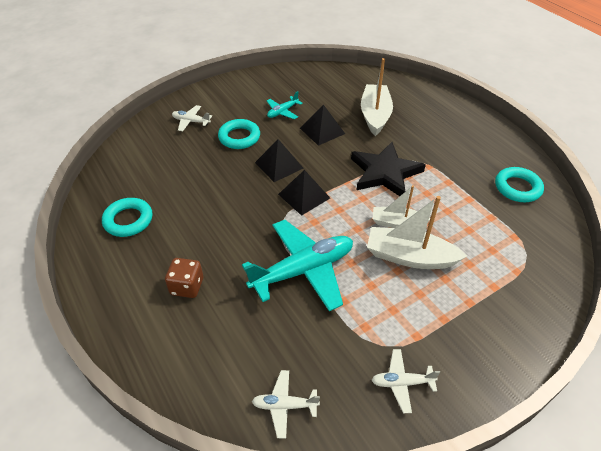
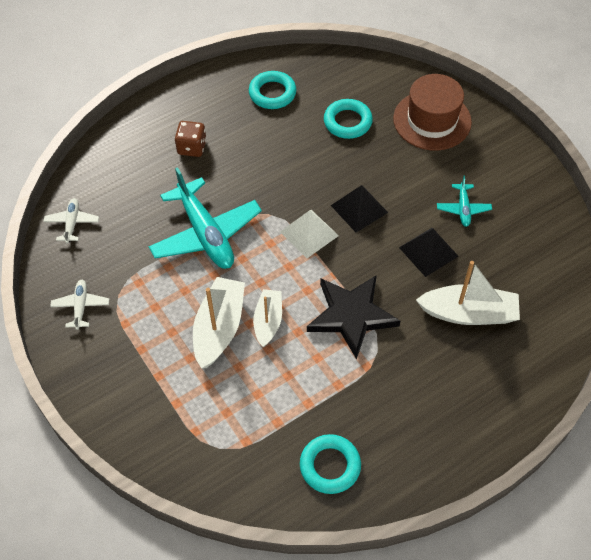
camera: 90 degrees right, 10 degrees up
white plane [172,105,212,131] -> brown hat [393,74,472,150]
turquoise ring [218,119,260,149] -> turquoise ring moved to [324,99,373,139]
turquoise plane [267,91,303,119] -> turquoise plane turned 135 degrees counterclockwise [437,176,492,227]
black pyramid [278,170,330,216] -> white pyramid [280,210,339,258]

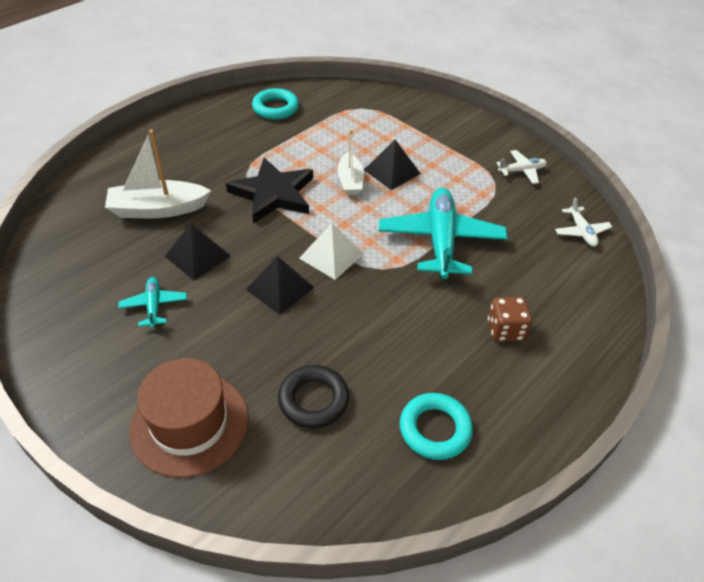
camera: 165 degrees right, 10 degrees down
white plane [50,280,109,330] -> white plane turned 90 degrees counterclockwise [496,150,547,184]
turquoise plane [148,167,262,269] -> turquoise plane turned 45 degrees clockwise [379,188,508,279]
white boat [193,277,245,368] -> black pyramid [364,140,421,190]
turquoise ring [324,99,373,139] -> black ring [278,365,349,428]

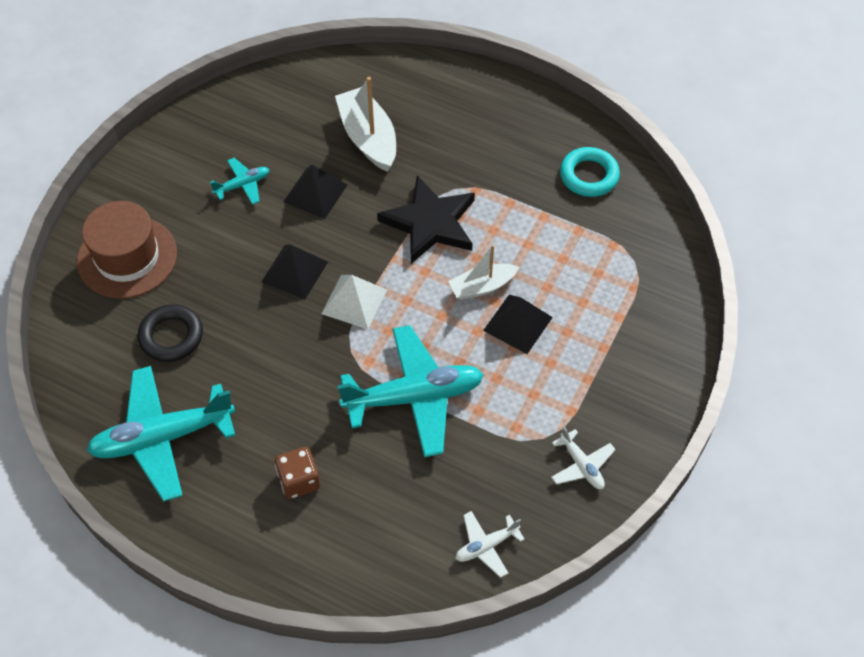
camera: 75 degrees right, 10 degrees up
turquoise ring [400,393,473,460] -> turquoise plane [86,366,236,502]

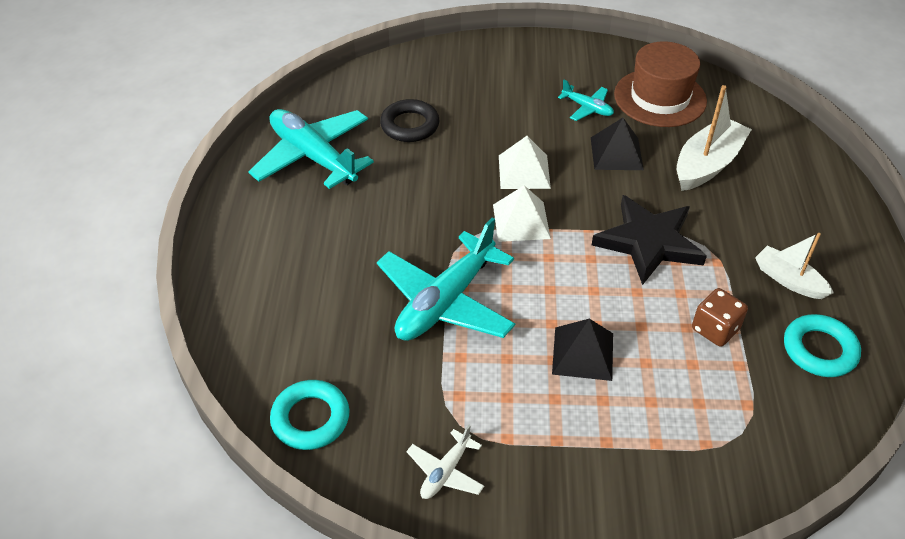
camera: 65 degrees right, 10 degrees down
brown hat [77,201,177,299] -> brown hat moved to [614,41,707,127]
black pyramid [261,244,328,299] -> white pyramid [499,136,551,189]
brown dice [275,447,320,499] -> brown dice moved to [692,288,748,347]
turquoise plane [338,325,484,458] -> turquoise plane turned 75 degrees clockwise [377,218,515,341]
white boat [448,245,519,300] -> white boat moved to [755,233,834,299]
white plane [456,511,525,578] -> turquoise ring [270,380,349,450]

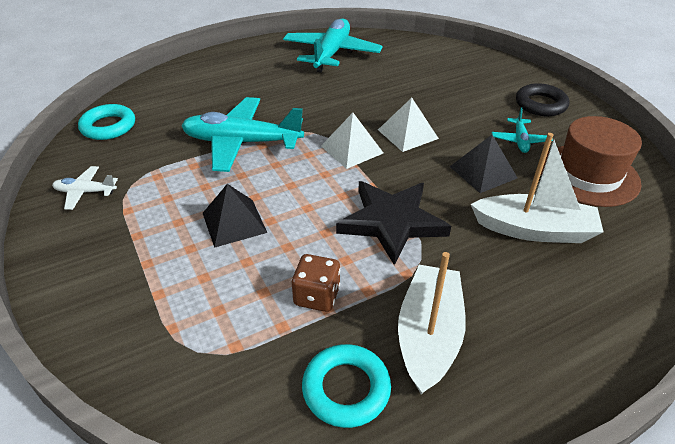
camera: 60 degrees right, 5 degrees down
black ring [380,99,439,142] -> black ring moved to [516,83,570,116]
white boat [755,233,834,299] -> white boat [398,252,466,394], size x1.58

